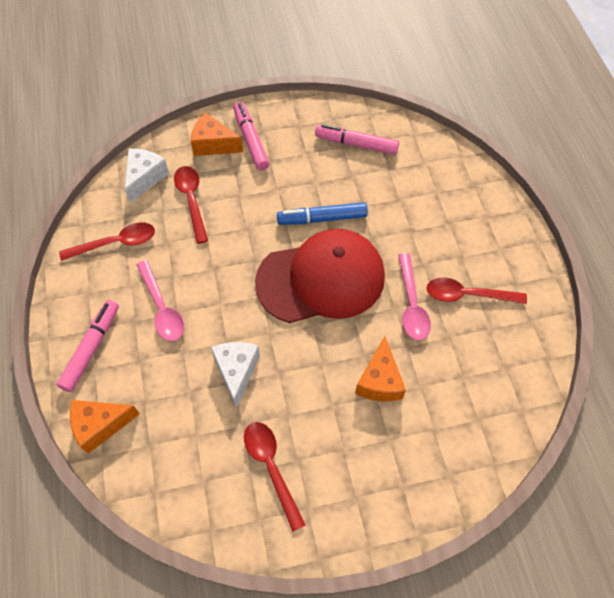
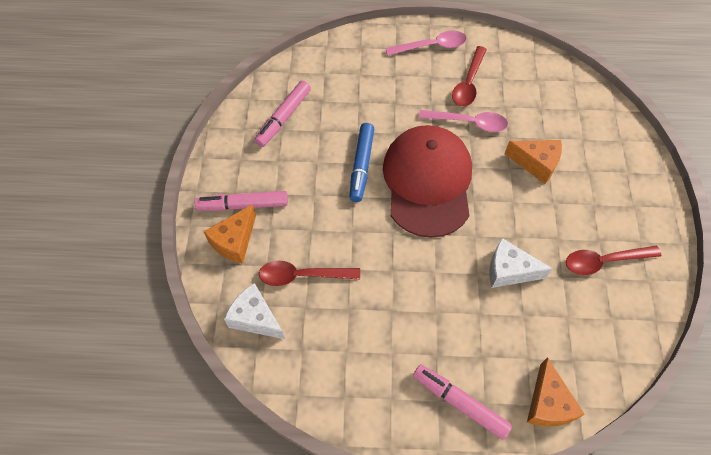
camera: 75 degrees left, 0 degrees up
red spoon [59,222,155,261] -> none
pink spoon [137,260,184,341] -> pink spoon moved to [385,31,467,56]

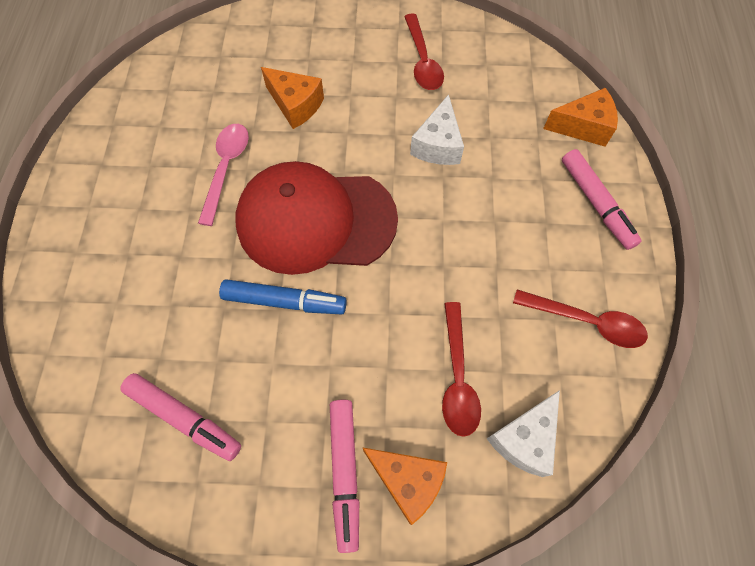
camera: 90 degrees left, 5 degrees up
pink spoon [385,31,467,56] -> none
pink marker [413,364,513,440] -> pink marker turned 60 degrees counterclockwise [562,149,642,250]
red spoon [452,46,487,107] -> red spoon moved to [513,289,648,348]
orange cheese [504,140,562,184] -> orange cheese turned 105 degrees clockwise [261,67,324,129]

